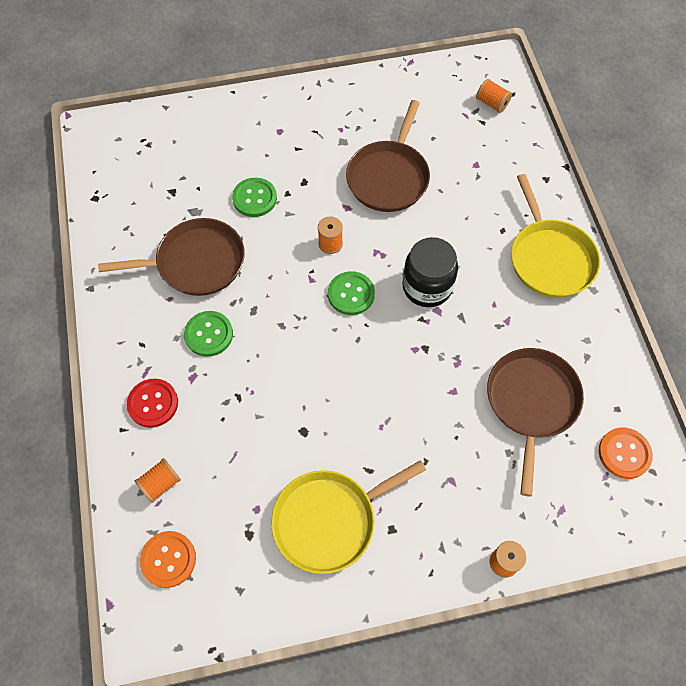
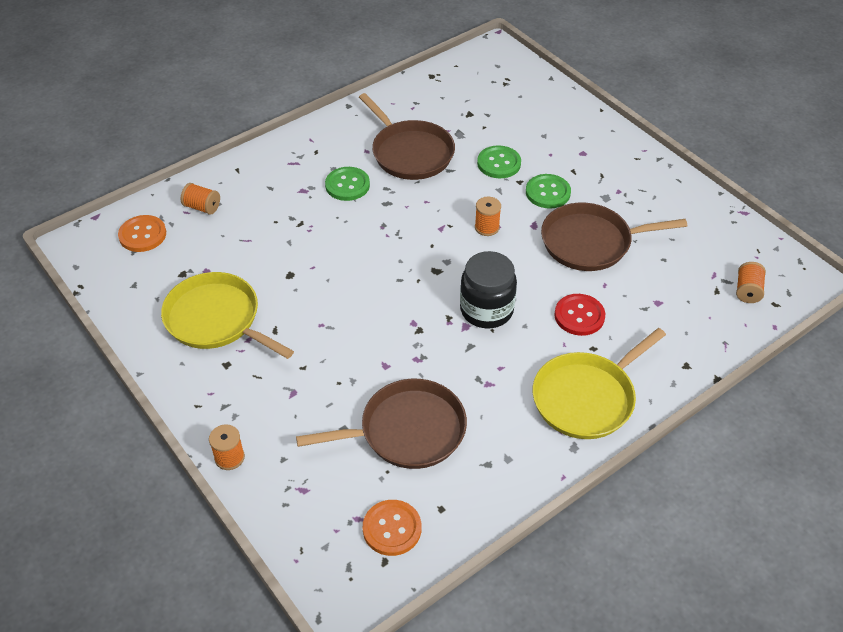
camera: 65 degrees right, 15 degrees down
red button [127,379,178,428] -> red button moved to [555,294,605,336]
green button [328,271,375,315] -> green button moved to [526,174,571,209]

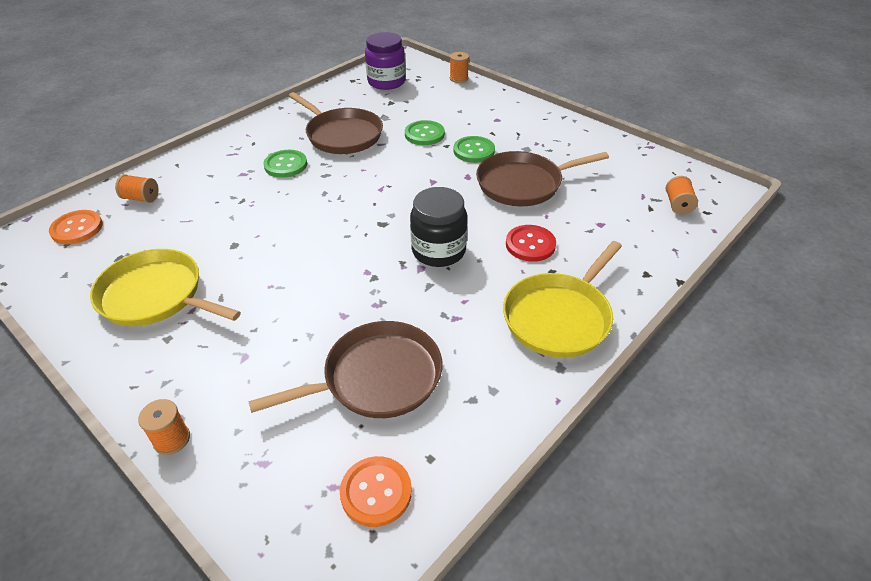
camera: 10 degrees left, 5 degrees down
orange spool [475,197,501,236] -> orange spool moved to [450,52,469,83]
none -> purple jar [365,32,406,90]

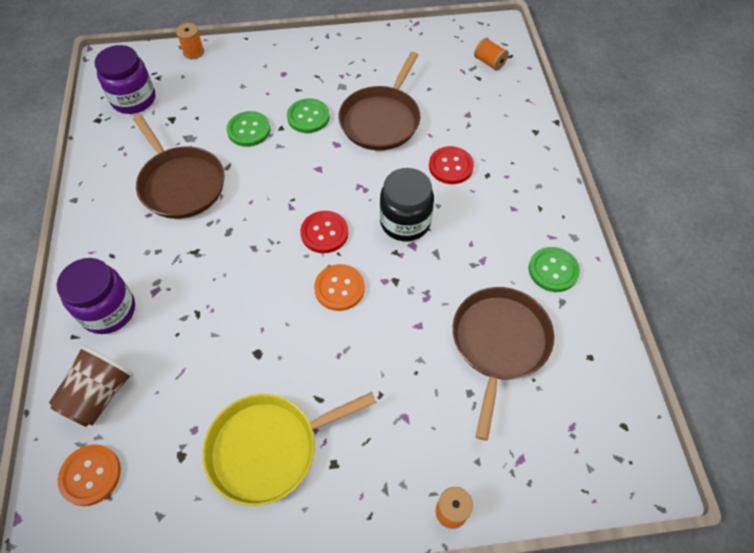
camera: 50 degrees left, 15 degrees up
orange spool [115,174,158,203] -> brown cup [49,345,134,427]
green button [263,150,307,178] -> green button moved to [529,247,580,292]
brown pan [289,92,383,154] -> brown pan turned 60 degrees clockwise [133,114,225,219]
orange button [340,456,412,527] -> orange button moved to [314,264,365,311]
yellow pan [503,241,622,358] -> none
none -> purple jar [57,258,135,334]
none -> red button [300,211,348,253]

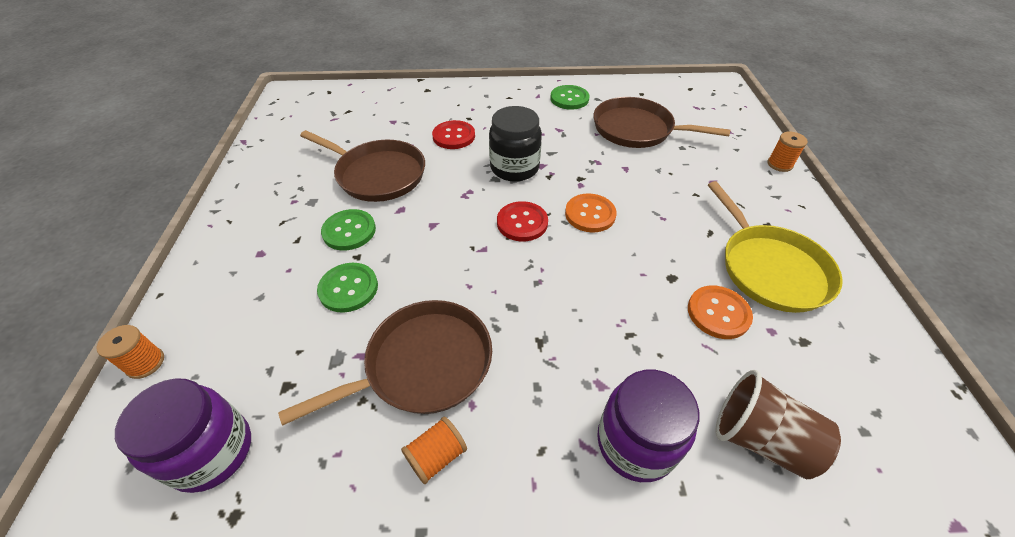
camera: 85 degrees left, 10 degrees down
orange button [58,444,121,506] -> orange button moved to [688,286,753,339]
orange spool [474,38,509,71] -> orange spool moved to [401,417,467,484]

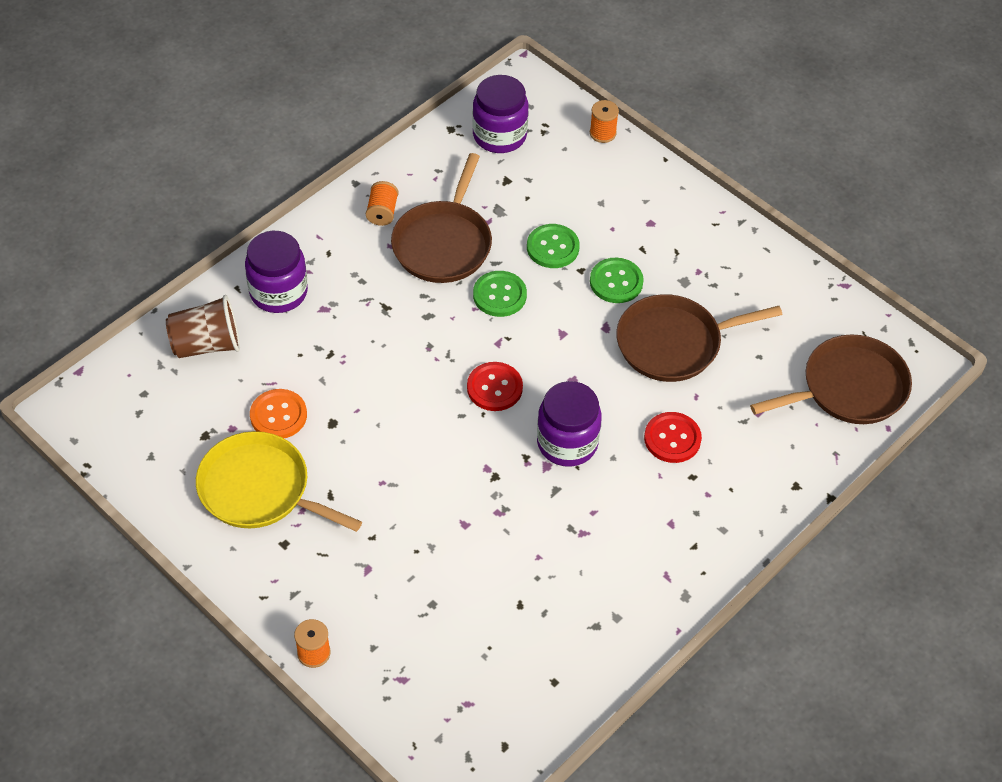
camera: 135 degrees right, 5 degrees up
black jar [489,106,542,182] -> purple jar [537,381,602,467]
green button [550,85,590,110] -> green button moved to [473,271,527,317]
orange button [565,193,617,232] -> none
brown pan [593,97,730,148] -> brown pan moved to [750,335,912,424]

